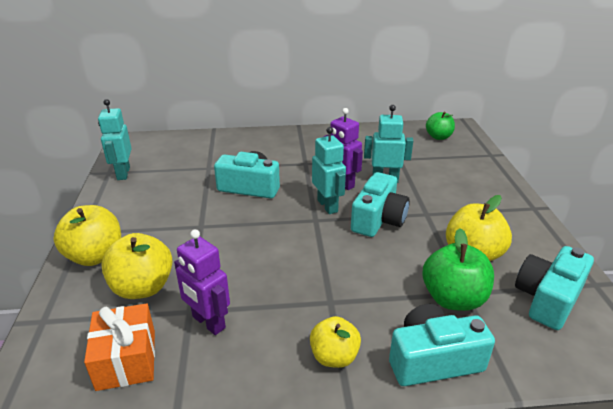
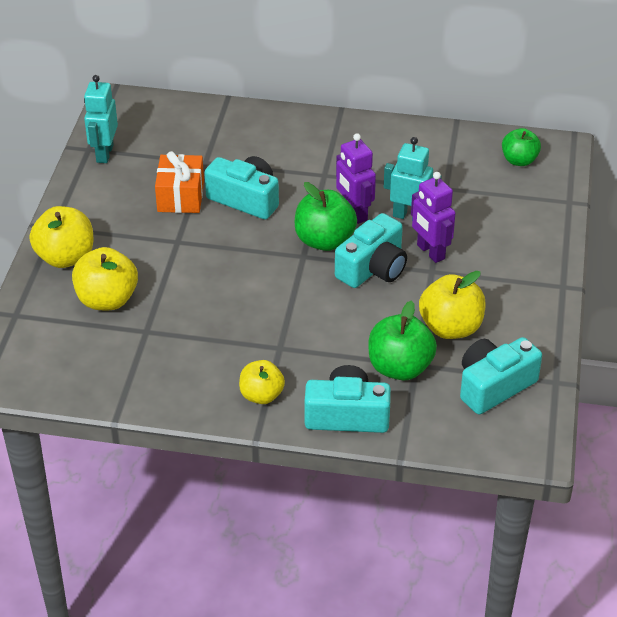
camera: 15 degrees right, 10 degrees up
orange gift [84,303,155,391] -> orange gift moved to [155,151,204,213]
purple robot [174,230,230,335] -> purple robot moved to [411,172,455,263]
turquoise robot [312,127,346,214] -> green apple [295,182,357,251]

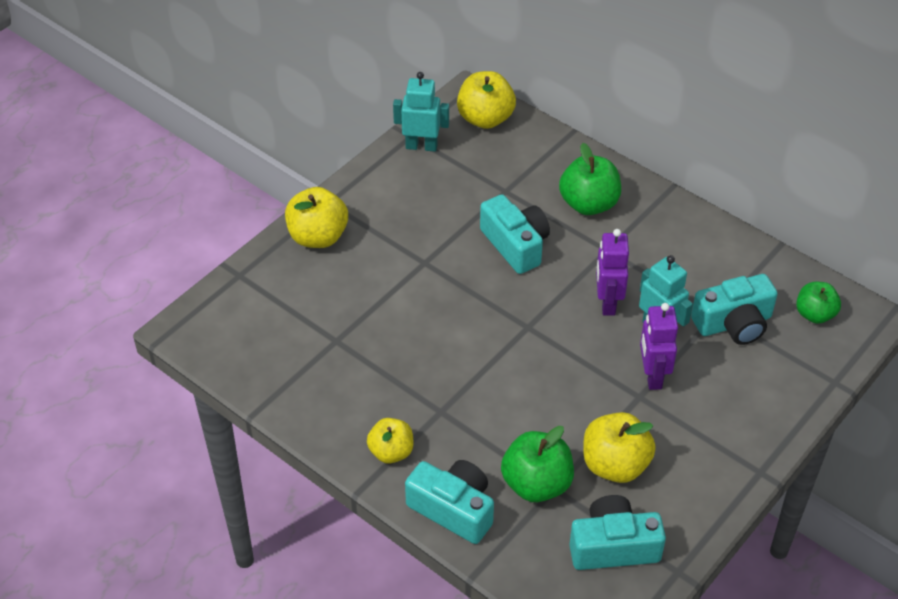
camera: 30 degrees right, 5 degrees up
yellow apple [72,247,138,310] -> yellow apple moved to [457,71,516,129]
turquoise robot [84,75,118,163] -> turquoise robot turned 60 degrees clockwise [393,72,449,151]
orange gift [155,151,204,213] -> none
green apple [295,182,357,251] -> green apple moved to [559,143,621,215]
turquoise camera [335,213,407,288] -> turquoise camera moved to [691,274,778,345]

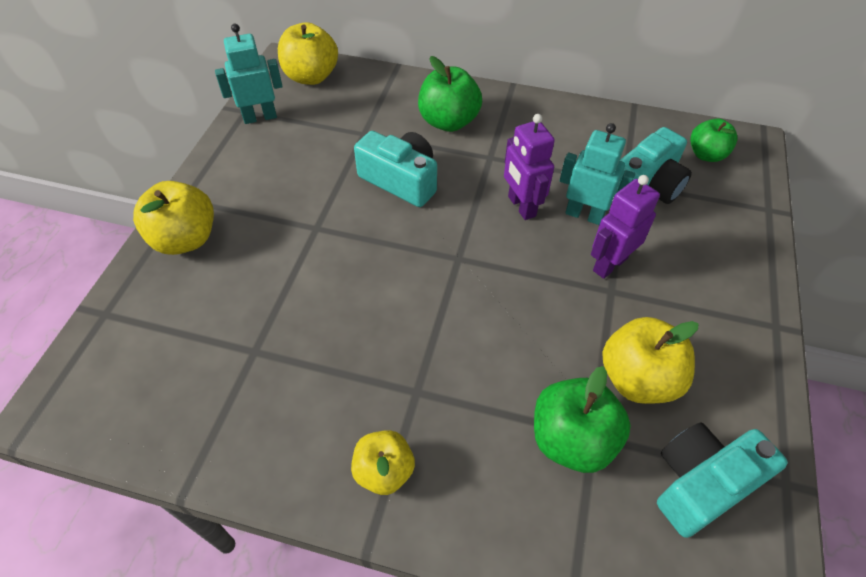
camera: 25 degrees left, 5 degrees up
turquoise camera [405,460,494,544] -> none
purple robot [640,303,678,390] -> purple robot turned 75 degrees clockwise [591,175,660,279]

